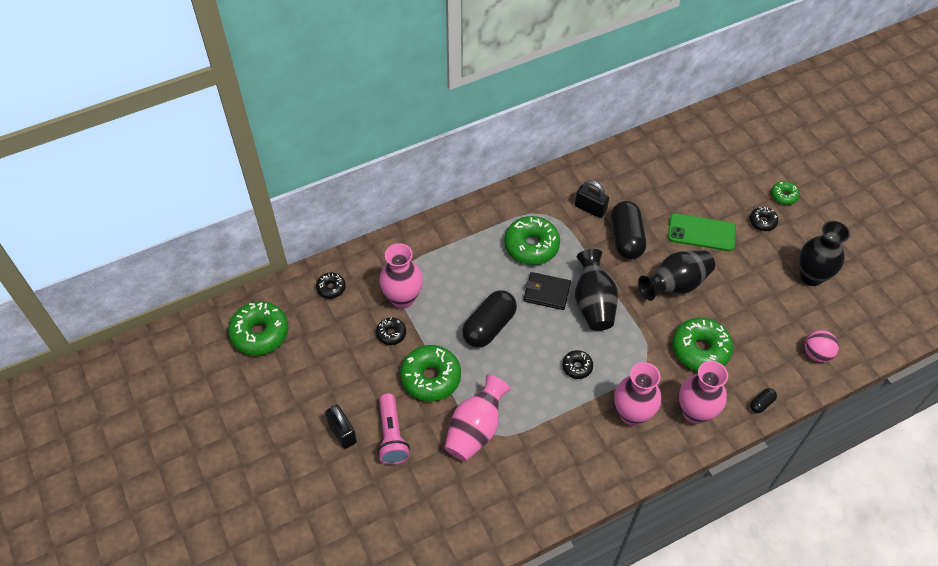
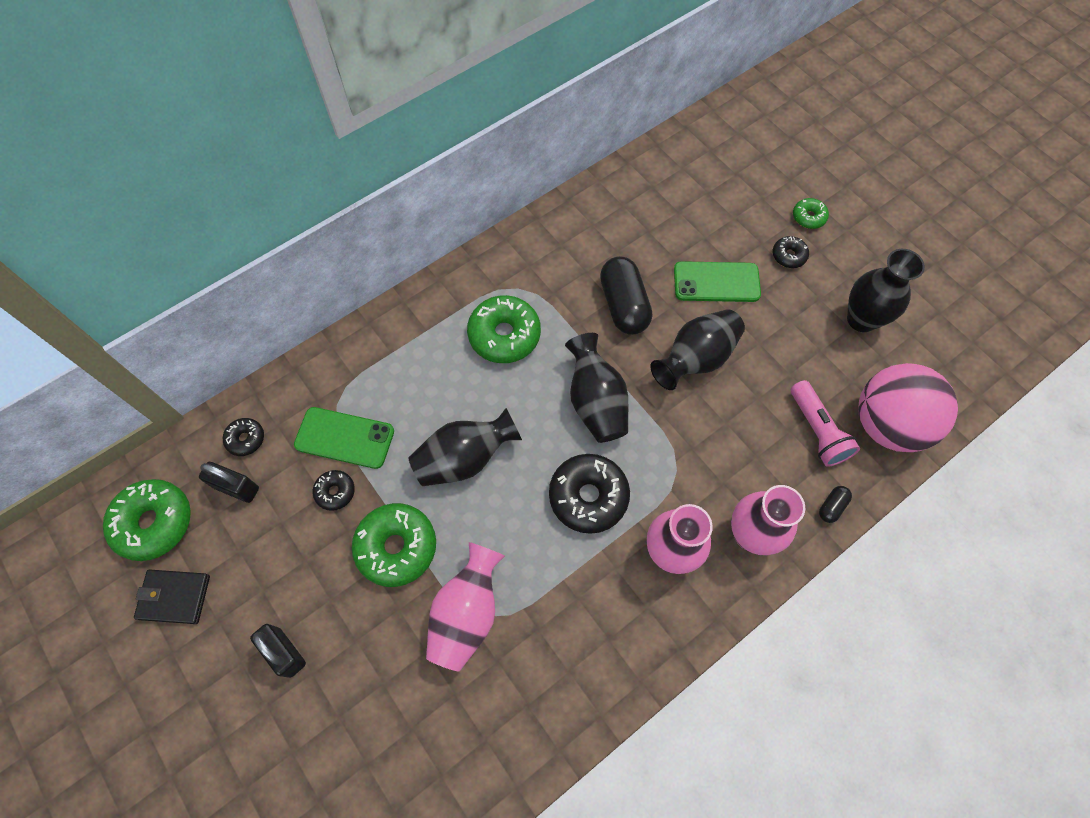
camera: 10 degrees left, 10 degrees up
pink flashlight [378,393,410,465] -> pink flashlight moved to [791,380,860,467]
pink vase [379,243,423,309] -> green phone [294,407,394,469]
black capsule [462,290,517,348] -> black vase [408,408,522,486]
black wallet [524,272,571,310] -> black wallet moved to [134,570,210,624]
black donut [562,350,593,379] -> black donut [549,454,630,534], size x1.94
black padlock [575,180,609,218] -> black padlock moved to [199,462,259,503]
green donut [672,318,733,371] -> none
pink ball [805,330,839,362] -> pink ball [858,363,958,452], size x2.06

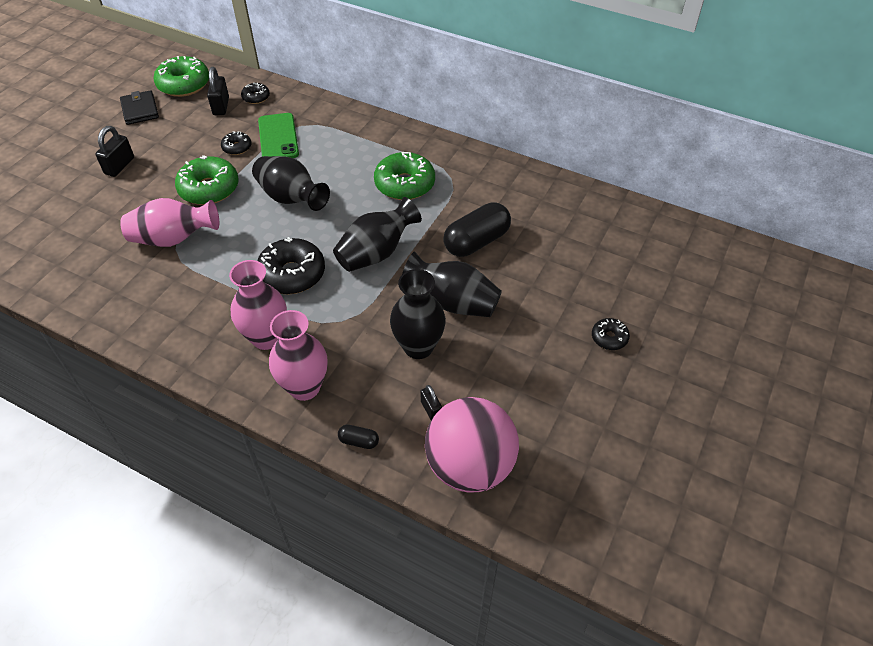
camera: 65 degrees right, 15 degrees down
green phone [674,261,761,302] -> none
pink flashlight [791,380,860,467] -> black padlock [420,385,442,420]
green donut [793,198,829,229] -> none
black vase [847,249,925,332] -> black vase moved to [390,269,446,359]

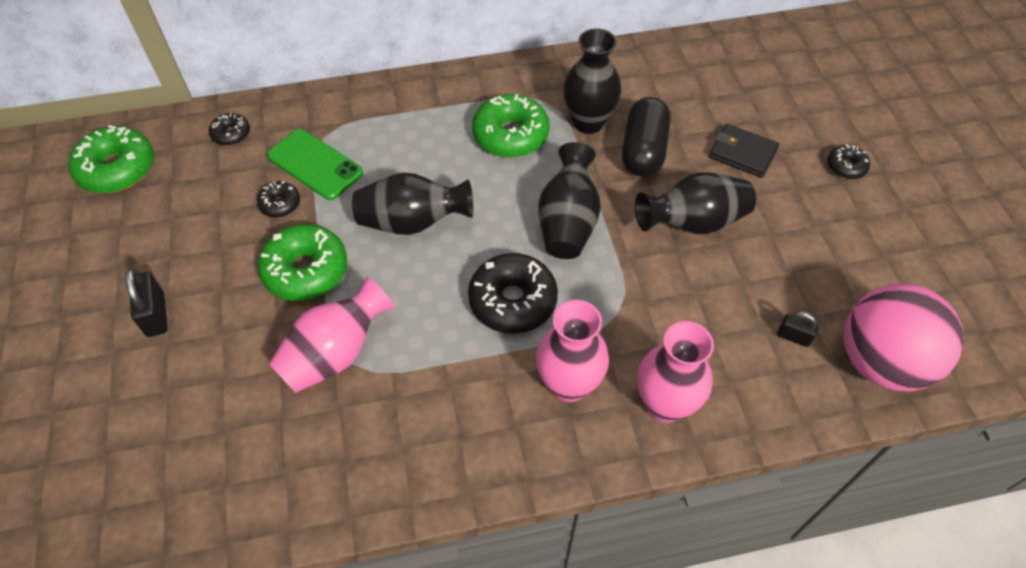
camera: 40 degrees left, 5 degrees up
black wallet [120,90,159,125] -> black wallet moved to [709,124,779,178]
black padlock [207,67,229,115] -> none
black capsule [338,424,379,449] -> none
black vase [390,269,446,359] -> black vase moved to [563,29,621,134]

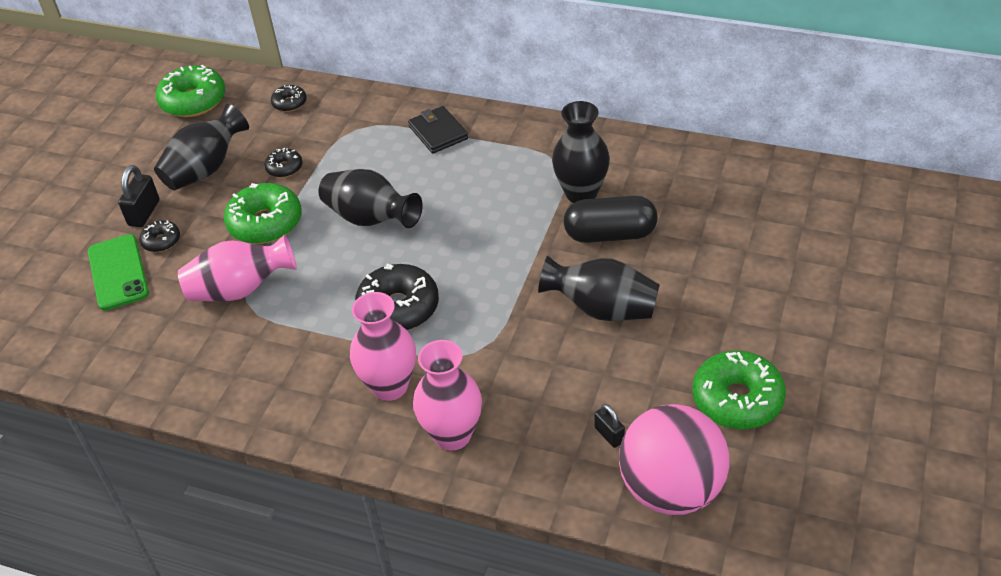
camera: 35 degrees right, 10 degrees down
green phone [267,129,363,200] -> green phone moved to [88,234,149,310]
green donut [472,94,550,158] -> green donut moved to [692,351,786,429]
black vase [538,142,601,259] -> black vase moved to [154,104,249,191]
black capsule [622,97,671,176] -> black capsule turned 45 degrees clockwise [564,196,658,243]
black wallet [709,124,779,178] -> black wallet moved to [408,106,468,153]
black donut [827,144,870,179] -> black donut moved to [140,220,180,252]

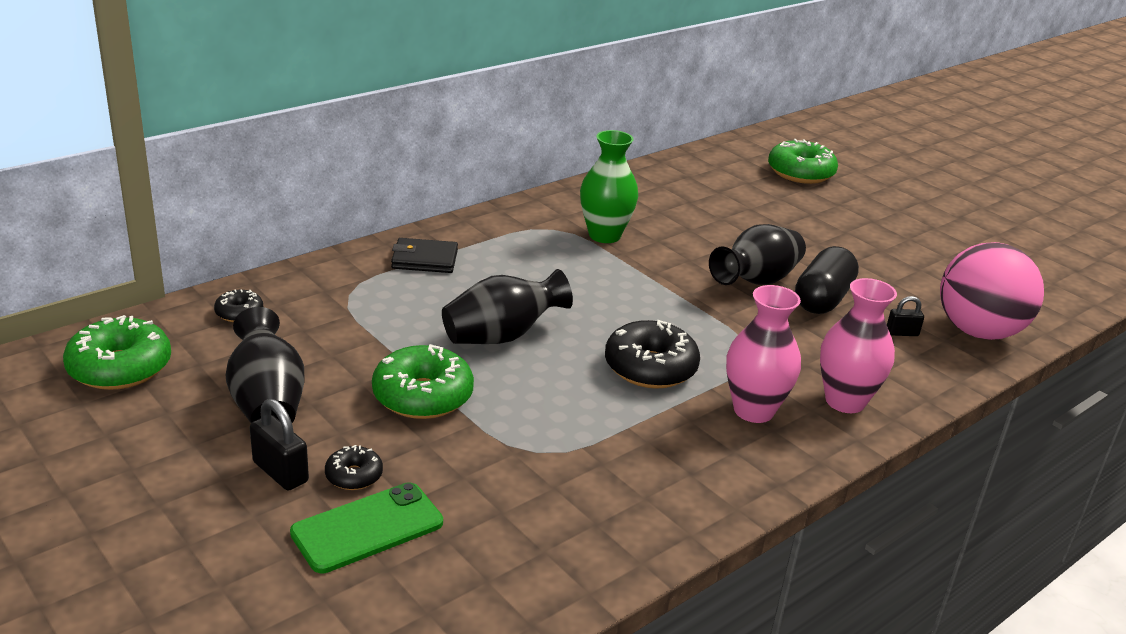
camera: 65 degrees left, 15 degrees down
green phone [88,234,149,310] -> green phone turned 45 degrees counterclockwise [290,482,443,574]
pink vase [178,234,297,301] -> none
black donut [265,148,303,178] -> none
black vase [552,101,610,203] -> green vase [580,130,638,243]
black capsule [564,196,658,243] -> black capsule moved to [795,246,859,314]
green donut [692,351,786,429] -> green donut moved to [768,139,838,184]

